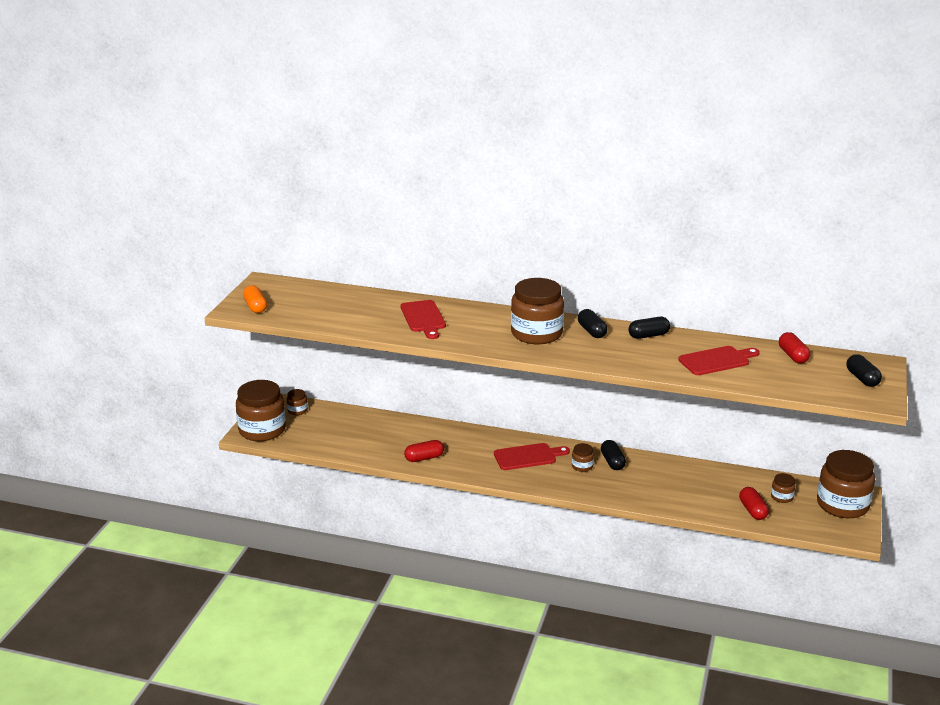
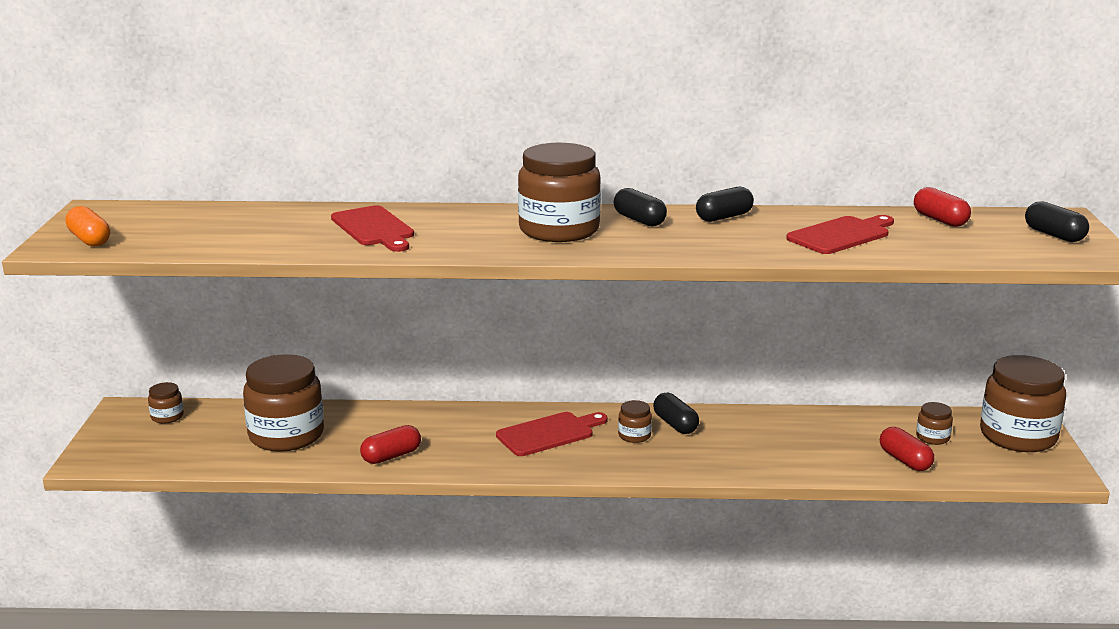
camera: 15 degrees left, 5 degrees down
brown jar [236,380,286,441] -> brown jar moved to [243,354,324,452]

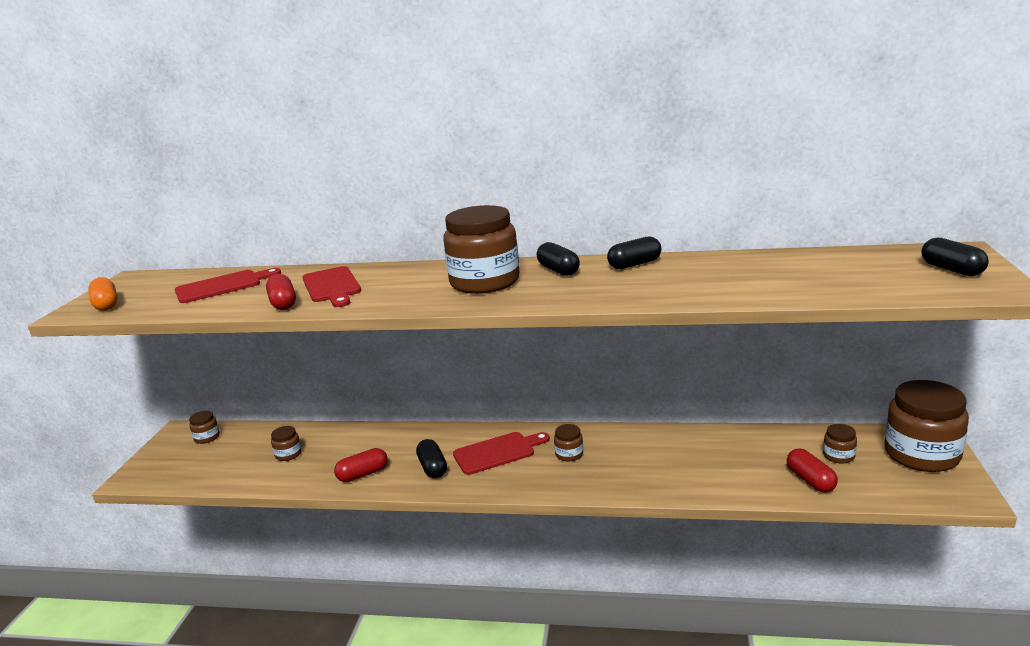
camera: 10 degrees right, 0 degrees up
brown jar [243,354,324,452] -> brown jar [271,426,302,461], size x0.44
black capsule [653,393,699,434] -> black capsule moved to [416,439,447,478]
red cutting board [786,215,894,254] -> red cutting board moved to [175,268,281,303]
red capsule [914,187,971,227] -> red capsule moved to [266,274,296,310]

